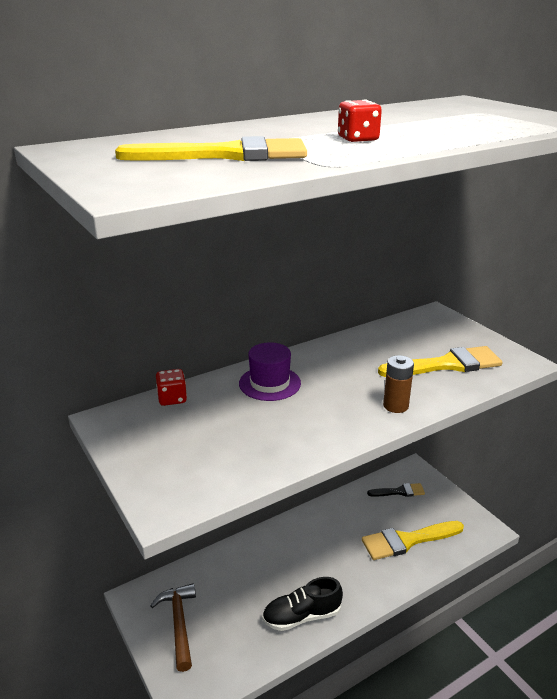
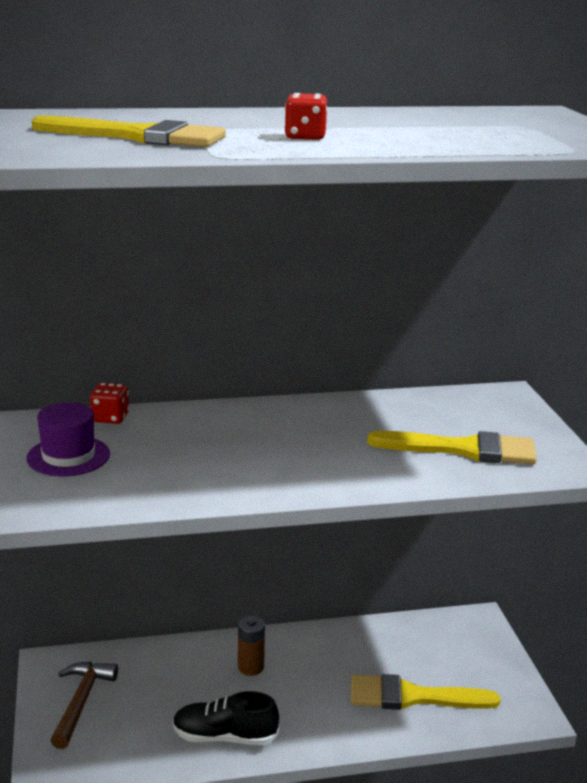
camera: 20 degrees right, 5 degrees down
purple hat [239,342,301,401] -> purple hat moved to [26,402,110,476]
black brush [367,483,425,497] -> none
brown battery [383,355,414,413] -> brown battery moved to [238,616,265,676]

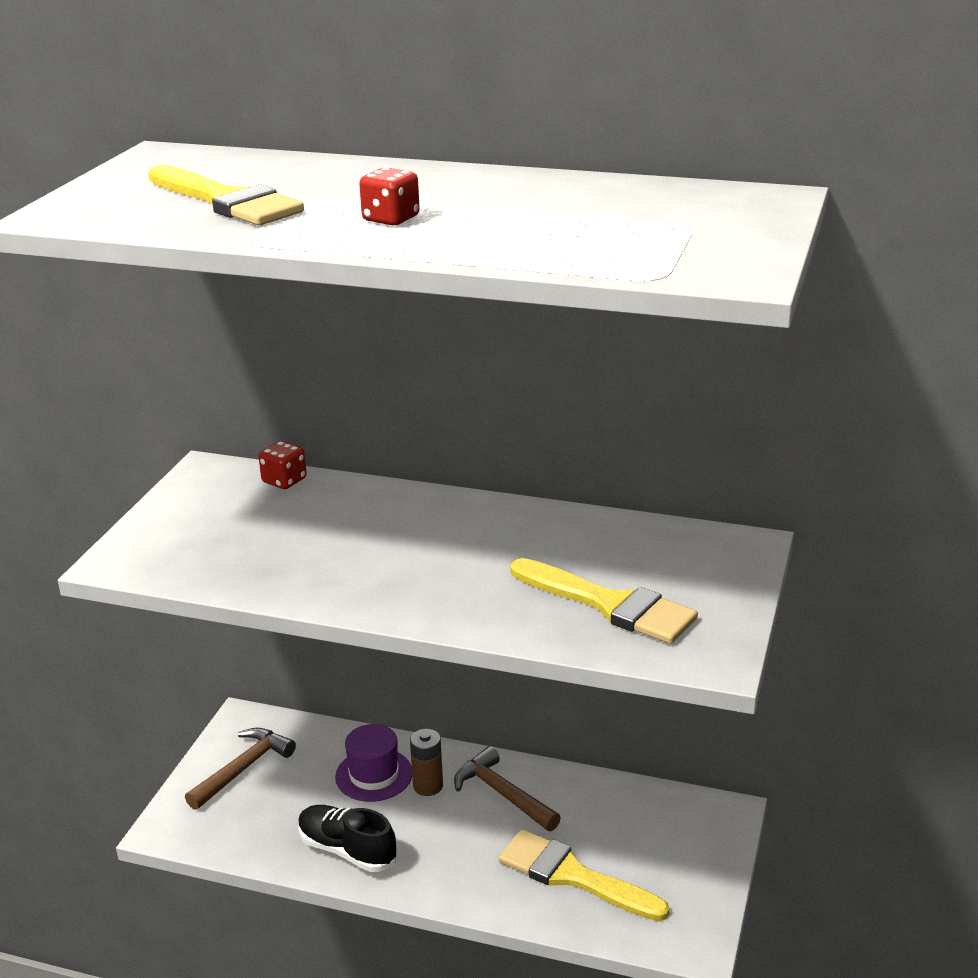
camera: 30 degrees right, 5 degrees up
purple hat [26,402,110,476] -> purple hat moved to [335,724,412,802]
none -> brown hammer [454,746,561,831]

